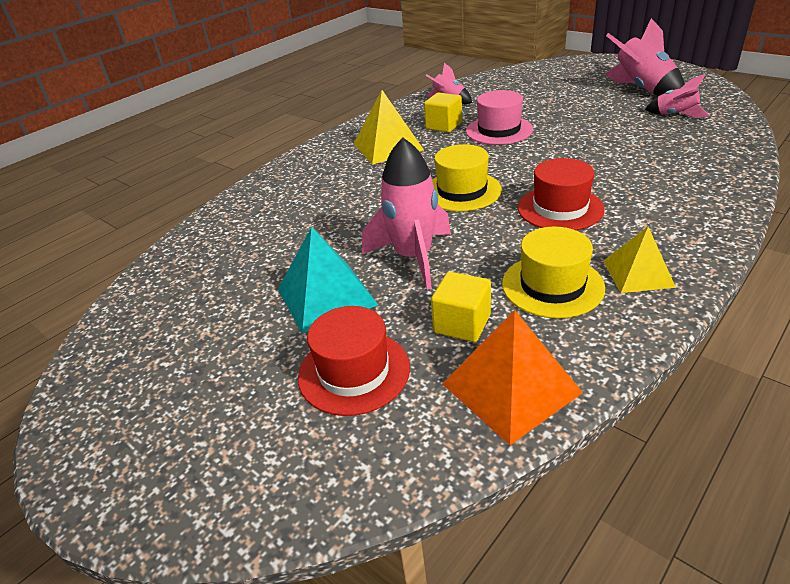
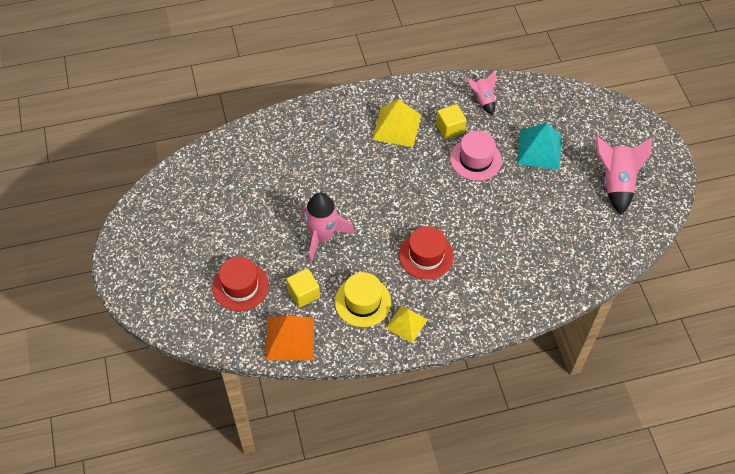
camera: 30 degrees right, 20 degrees up
turquoise pyramid [278,226,378,334] -> turquoise pyramid moved to [517,123,562,170]
yellow hat [432,144,502,212] -> none
pink rocket [645,74,710,118] -> none

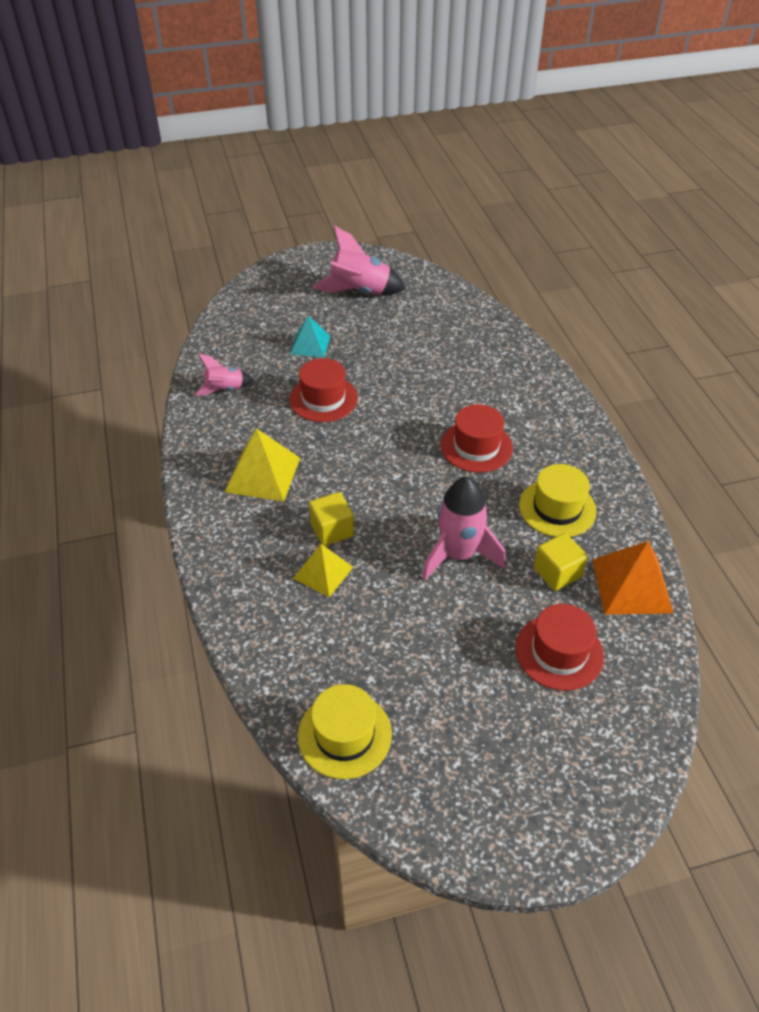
camera: 90 degrees left, 10 degrees down
yellow pyramid [386,305,427,343] -> yellow pyramid moved to [293,544,353,597]
yellow cube [436,104,466,139] -> yellow cube moved to [309,492,354,546]
pink hat [450,131,502,181] -> red hat [289,358,358,422]
turquoise pyramid [517,123,562,170] -> turquoise pyramid [290,315,330,358], size x0.66
none -> yellow hat [298,684,392,779]

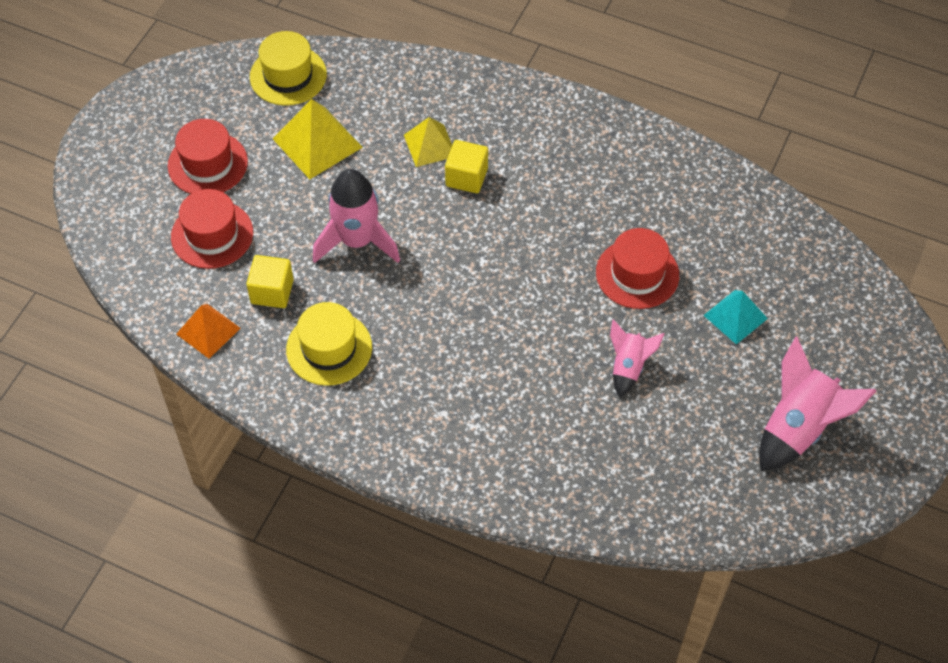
camera: 130 degrees right, 10 degrees up
pink rocket [194,353,253,395] -> pink rocket moved to [610,319,664,397]
yellow pyramid [225,428,300,502] -> yellow pyramid moved to [273,99,363,179]
red hat [441,404,513,473] -> red hat moved to [168,119,248,194]
orange pyramid [592,541,673,615] -> orange pyramid [176,304,241,359], size x0.66

